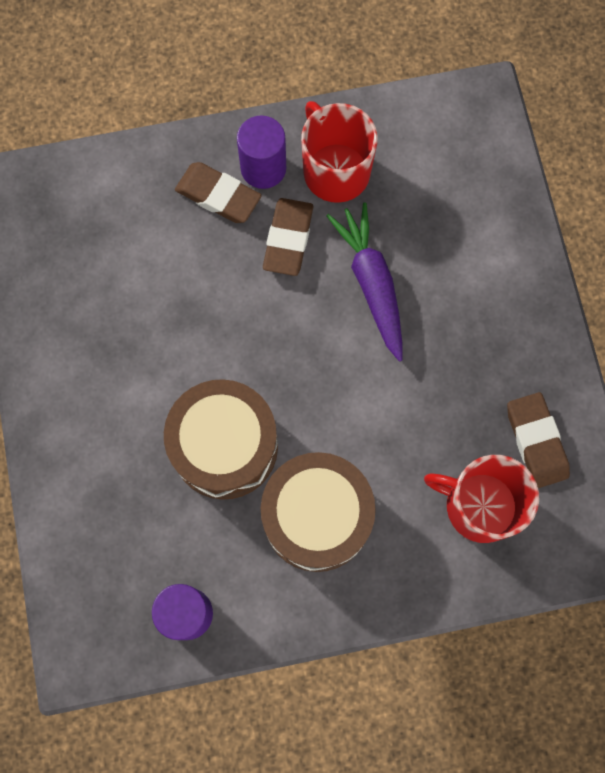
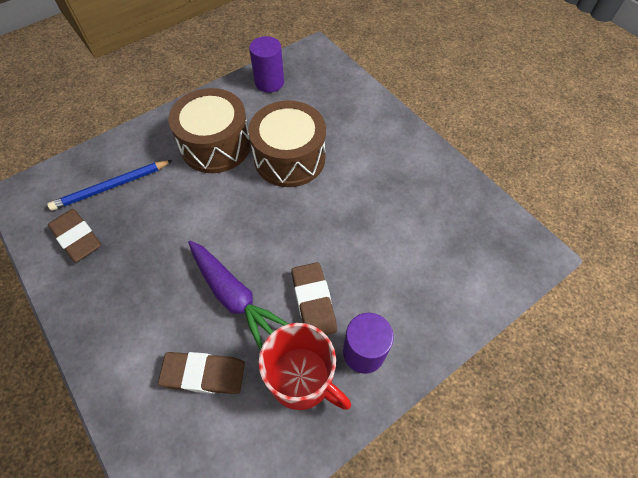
camera: 155 degrees right, 15 degrees down
brown eraser [175,162,262,223] -> brown eraser moved to [158,352,245,394]
red mug [424,455,539,543] -> blue pencil [47,160,173,211]

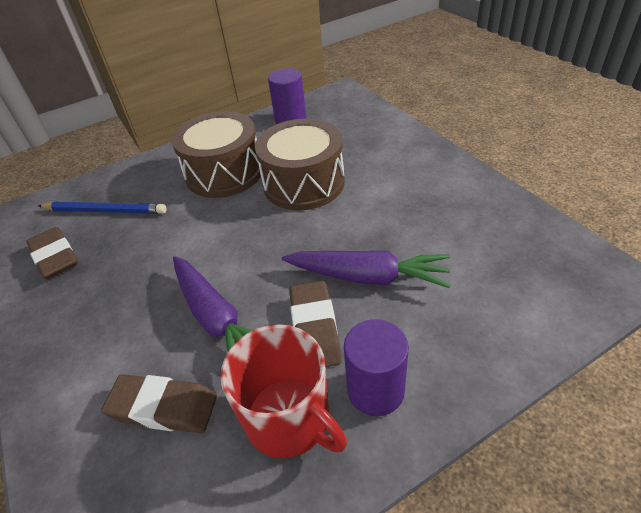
camera: 10 degrees right, 15 degrees down
blue pencil [47,160,173,211] -> blue pencil turned 150 degrees counterclockwise [38,202,166,214]
none -> purple carrot [282,251,451,288]

